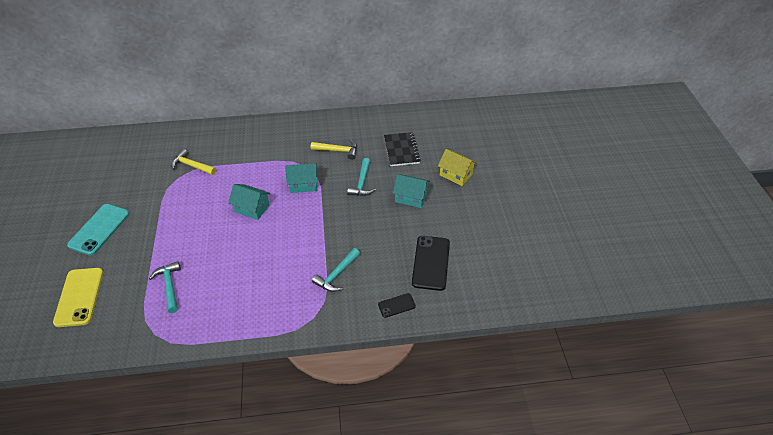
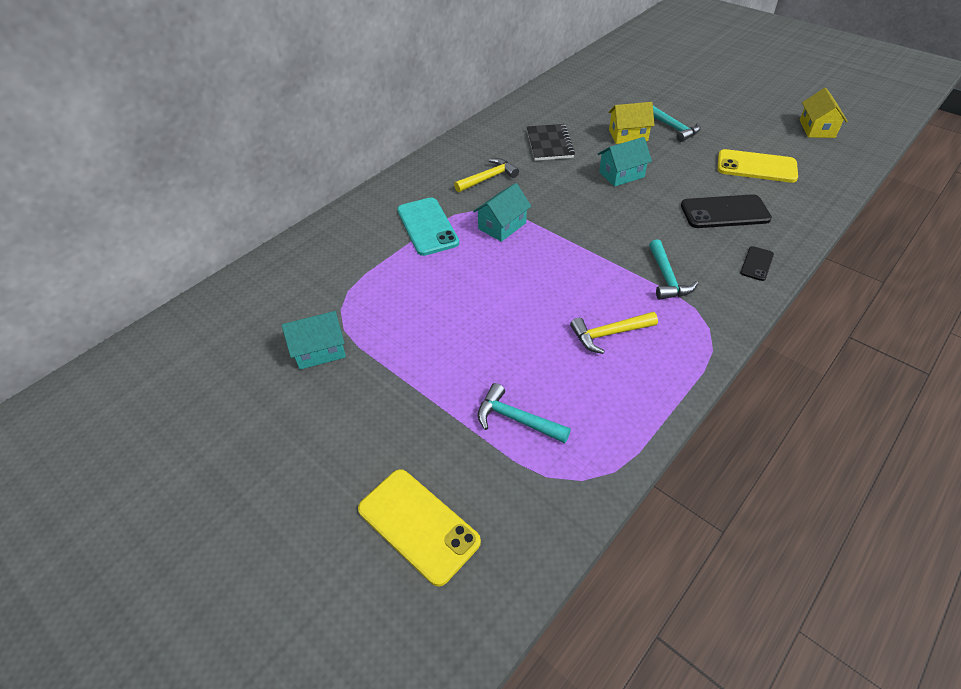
camera: 40 degrees left, 0 degrees up
turquoise phone [67,204,129,256] -> turquoise phone moved to [397,198,459,256]
yellow hammer [171,149,216,175] -> yellow hammer moved to [570,312,658,354]
turquoise house [228,184,270,220] -> turquoise house moved to [282,311,346,370]
turquoise hammer [347,158,376,196] -> turquoise hammer moved to [653,106,701,142]
black notebook [384,132,421,166] -> black notebook turned 45 degrees clockwise [527,124,575,161]
black phone [412,236,450,291] -> black phone turned 60 degrees counterclockwise [681,194,772,228]
none -> yellow phone [717,149,798,183]
none -> yellow house [800,88,848,138]

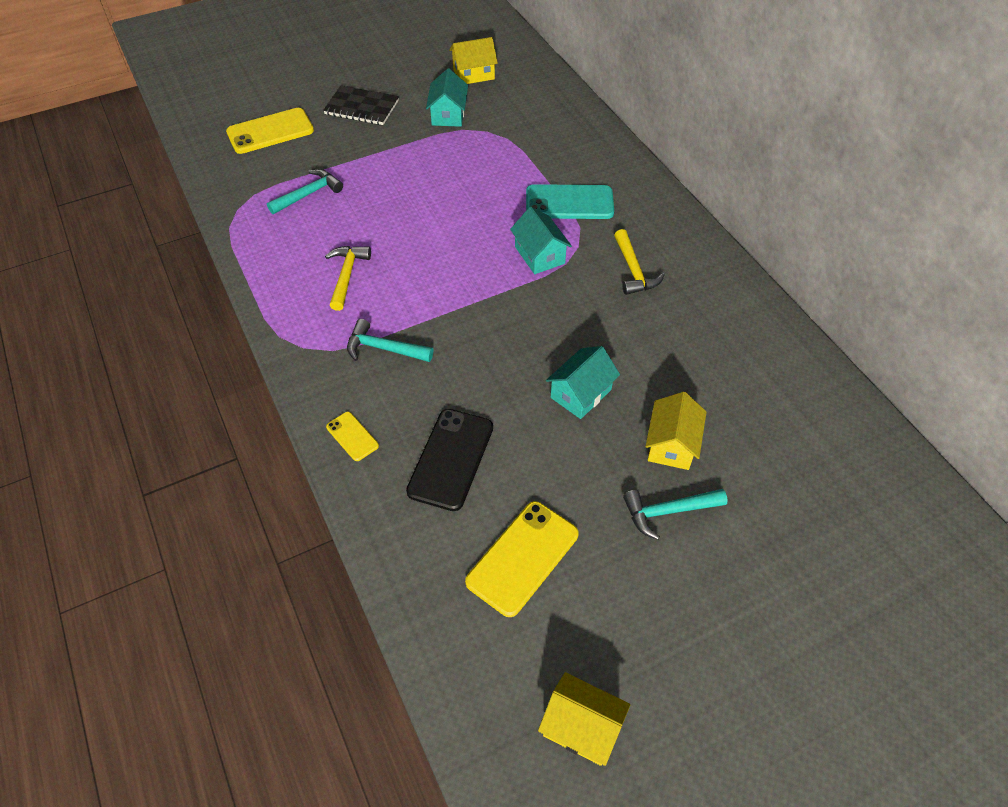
camera: 110 degrees right, 5 degrees up
black notebook [527,124,575,161] -> black notebook moved to [323,86,399,125]
turquoise house [598,137,652,187] -> turquoise house turned 45 degrees clockwise [546,346,620,419]
black phone [740,246,774,281] -> yellow phone [326,412,379,461]
none -> yellow house [449,37,498,84]

